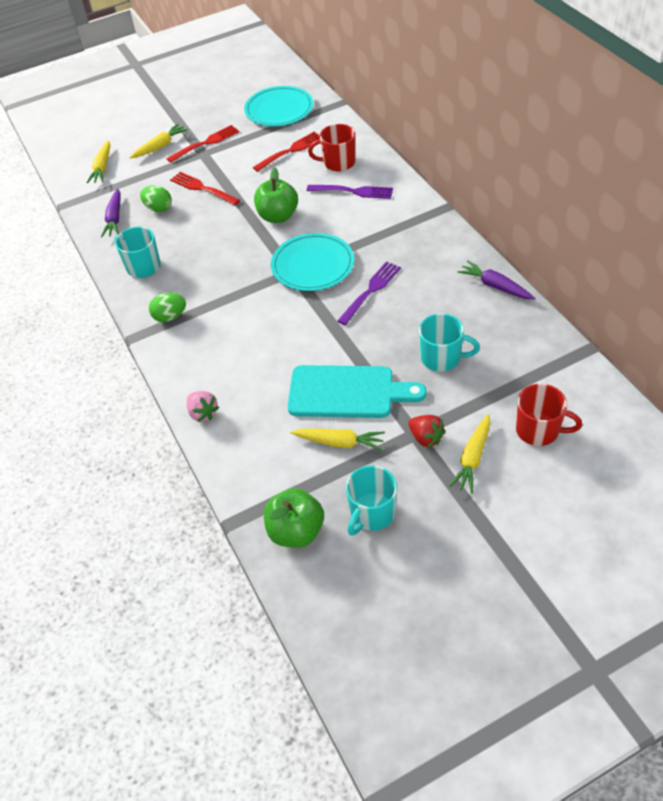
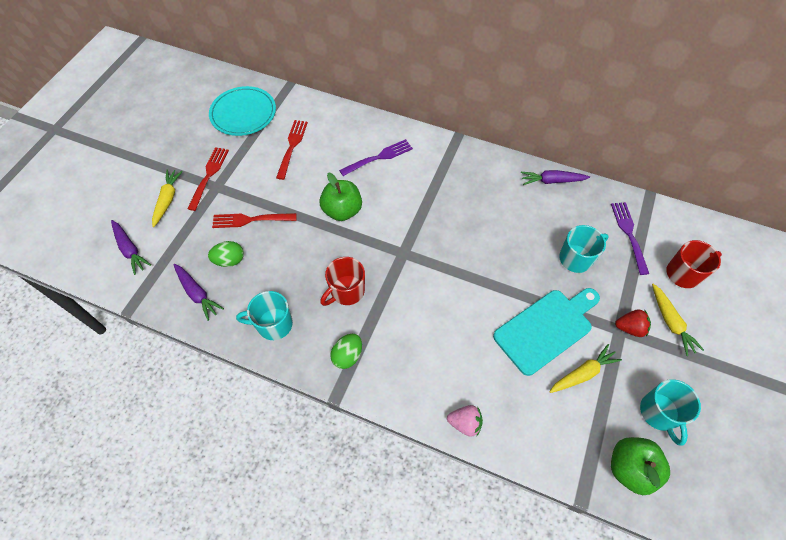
camera: 45 degrees left, 10 degrees up
yellow carrot [86,140,110,183] -> purple carrot [111,220,151,275]
turquoise plate [271,233,354,291] -> none
red mug [308,124,355,171] -> red mug moved to [320,257,365,306]
purple fork [337,261,401,325] -> purple fork moved to [611,202,649,275]

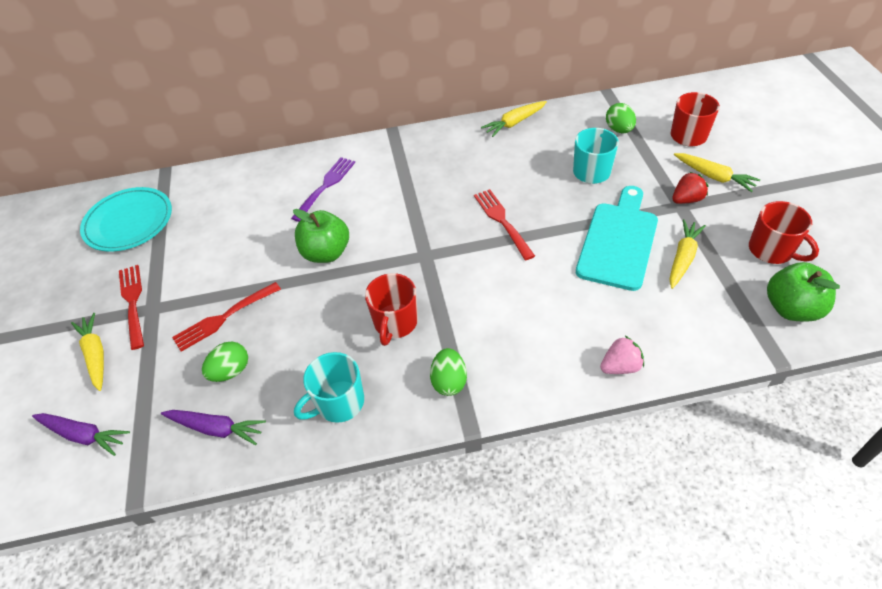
camera: 30 degrees left, 10 degrees down
red fork [276,120,308,180] -> red fork moved to [474,189,535,260]
purple carrot [521,170,590,185] -> yellow carrot [481,101,547,137]
purple fork [611,202,649,275] -> green egg [606,103,636,133]
turquoise mug [640,379,701,446] -> red mug [749,201,819,264]

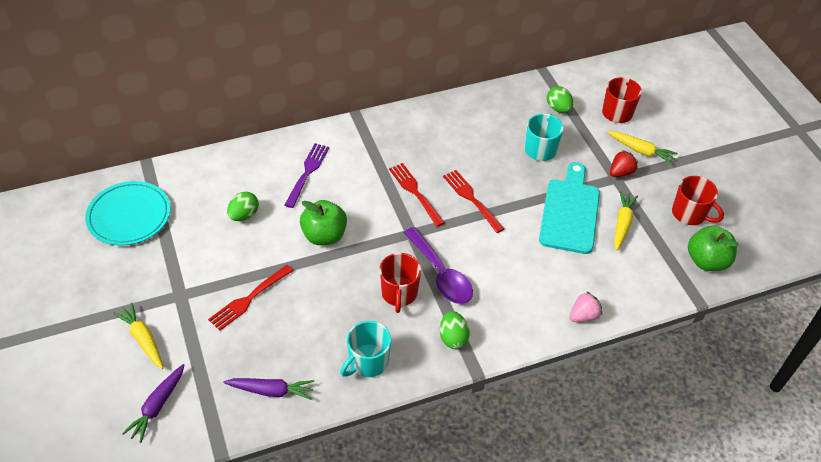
camera: 15 degrees left, 0 degrees up
purple carrot [32,413,130,456] -> purple carrot turned 105 degrees clockwise [122,364,184,443]
red fork [119,265,144,350] -> red fork moved to [389,163,445,227]
green egg [202,342,248,382] -> green egg moved to [227,192,259,221]
yellow carrot [481,101,547,137] -> none
none -> purple spoon [404,227,473,304]

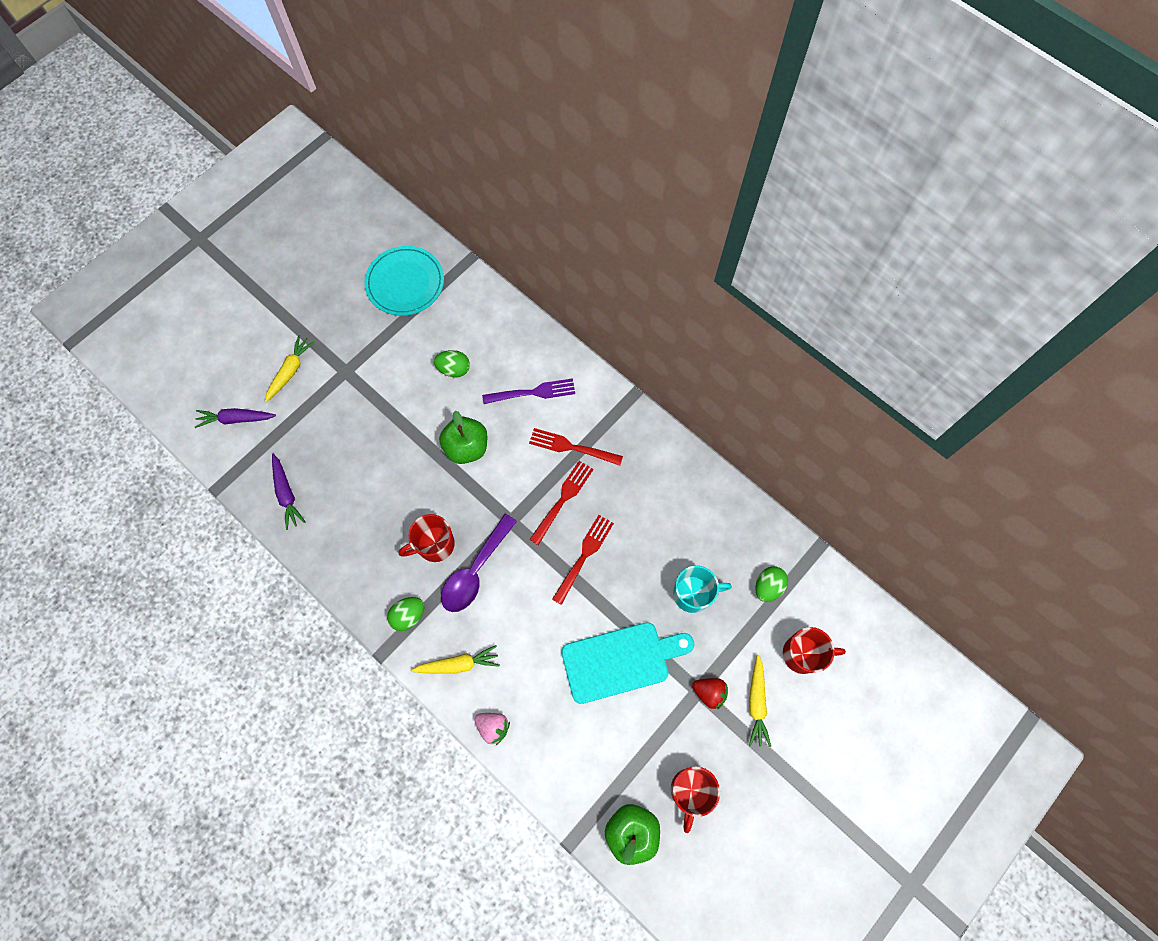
camera: 65 degrees right, 20 degrees up
red fork [208,265,293,331] -> red fork moved to [529,428,623,466]
turquoise mug [340,321,391,377] -> none
yellow carrot [614,191,638,251] -> yellow carrot moved to [411,645,500,674]

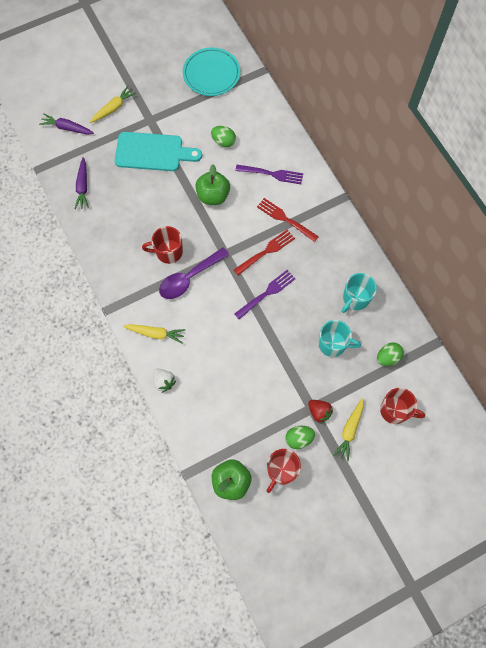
camera: 20 degrees right, 0 degrees up
green egg [387,597,424,631] -> green egg moved to [285,426,315,449]
pink strawberry [474,713,510,745] -> white strawberry [153,368,176,393]
red fork [552,515,614,605] -> purple fork [234,270,295,319]
turquoise cutting board [561,622,694,704] -> turquoise cutting board moved to [115,132,202,171]
none -> turquoise mug [342,273,377,313]

